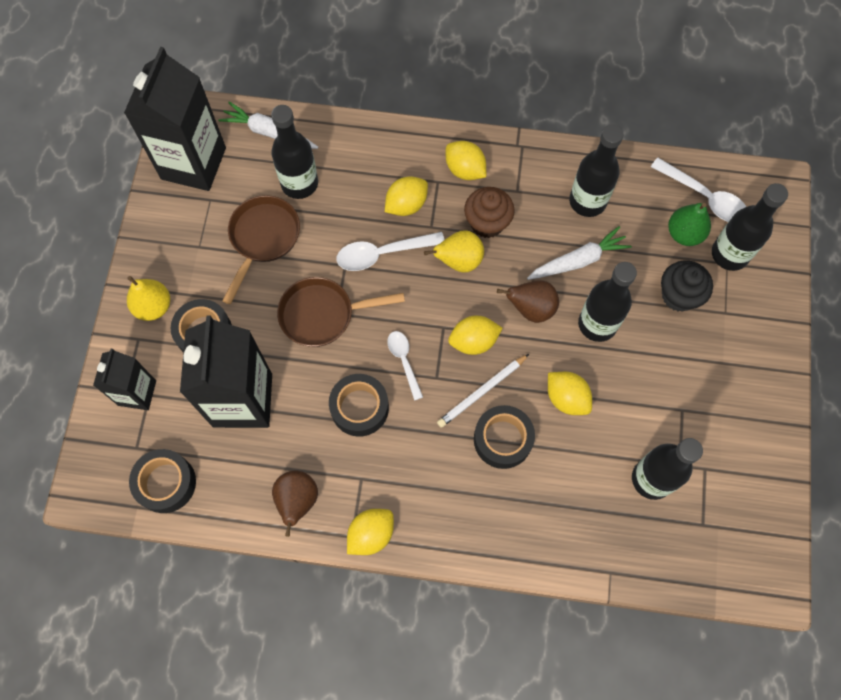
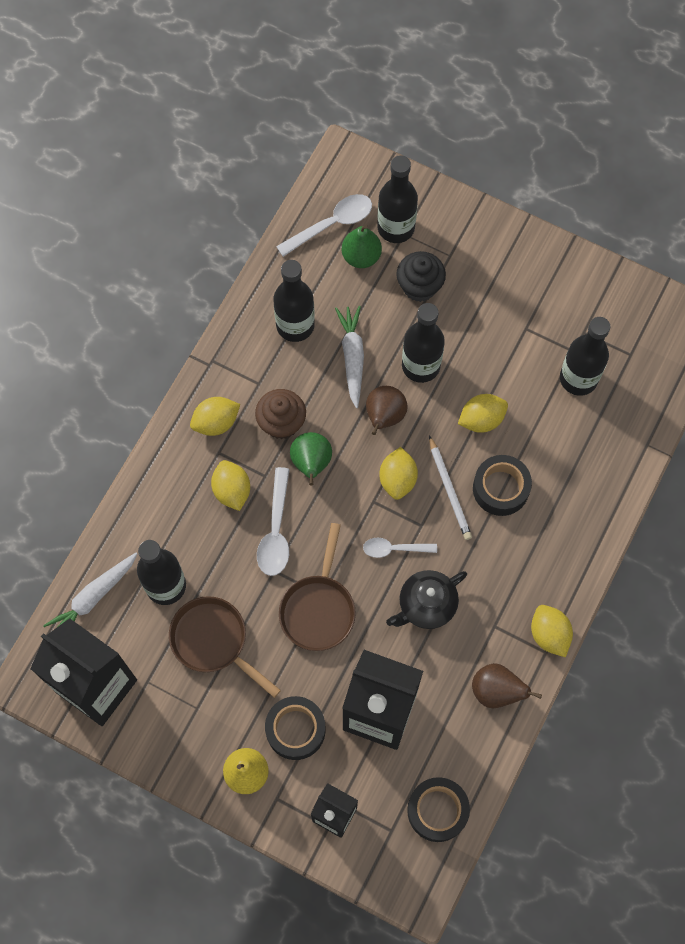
camera: 70 degrees left, 0 degrees up
black tape [329,374,389,437] -> black teapot [386,570,467,629]
yellow pear [424,230,484,272] -> green pear [290,432,332,485]

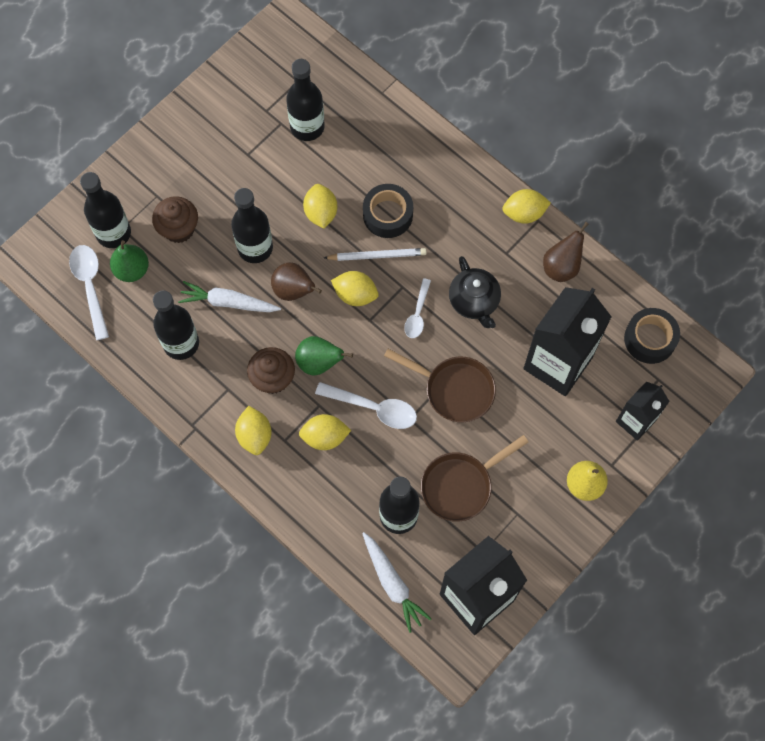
camera: 75 degrees left, 0 degrees up
black tape [265,696,326,760] -> none
black cupcake [396,251,446,302] -> brown cupcake [152,196,198,243]

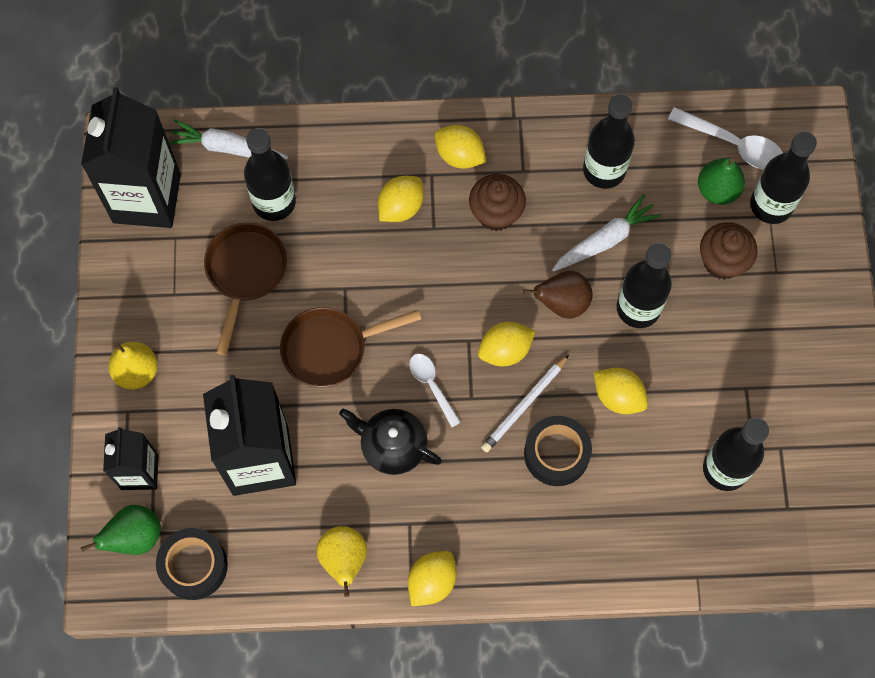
camera: 135 degrees right, 0 degrees up
green pear [295,336,353,376] -> green pear moved to [81,505,161,555]
white spoon [315,382,417,429] -> none
brown pear [543,222,588,282] -> yellow pear [316,526,367,597]

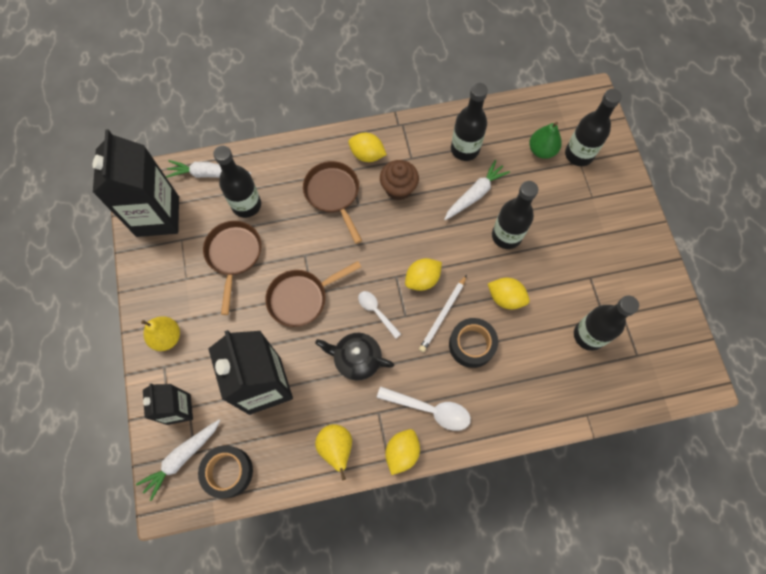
camera: 10 degrees left, 0 degrees up
green pear [81,505,161,555] -> white carrot [136,420,220,501]
yellow lemon [378,176,424,222] -> brown pan [303,161,362,244]
brown pear [523,271,593,319] -> none
white spoon [668,107,783,170] -> white spoon moved to [377,386,471,431]
brown cupcake [700,222,757,280] -> none

